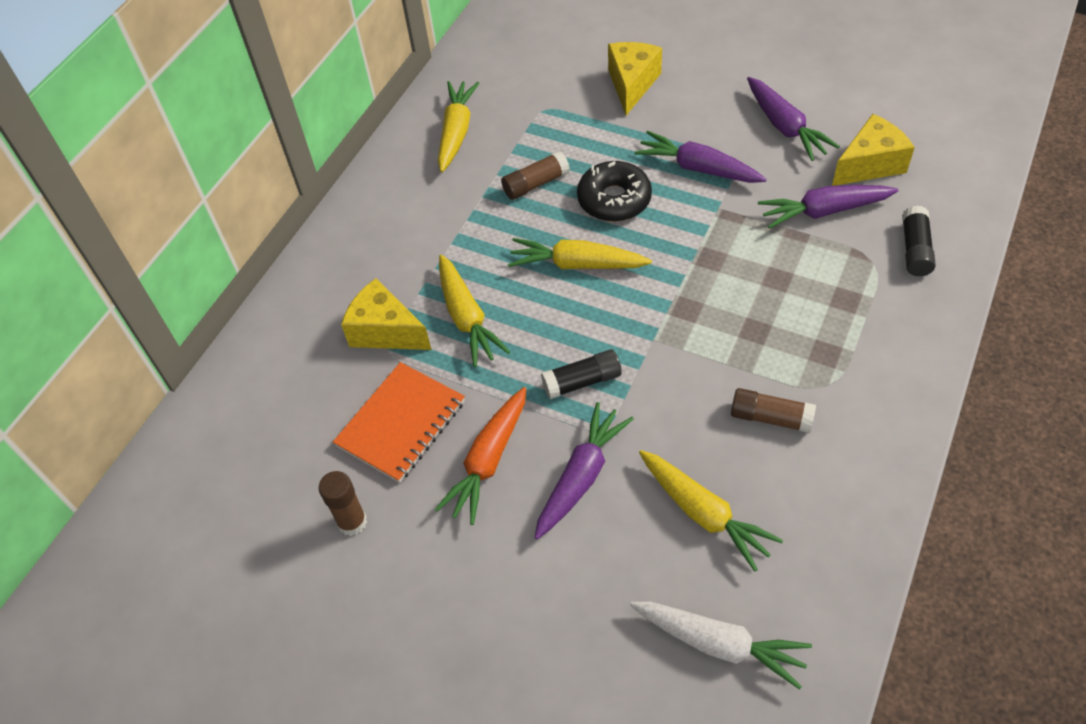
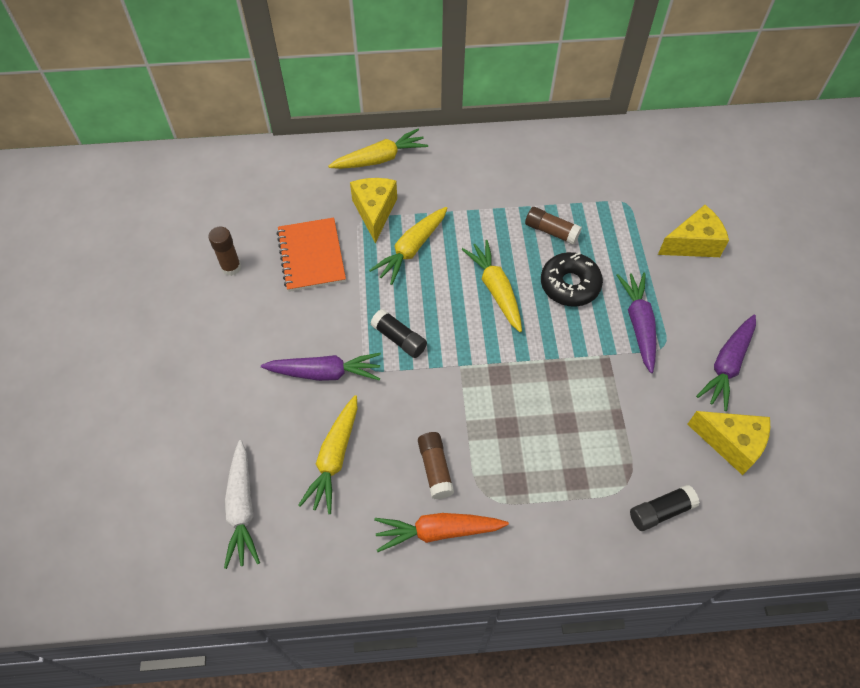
camera: 55 degrees right, 5 degrees up
orange notebook [333,362,465,483] -> orange notebook turned 75 degrees clockwise [277,217,346,292]
orange carrot [435,387,526,525] -> orange carrot moved to [374,513,509,552]
yellow carrot [438,81,479,172] -> yellow carrot moved to [328,129,428,169]
purple carrot [758,185,898,229] -> none

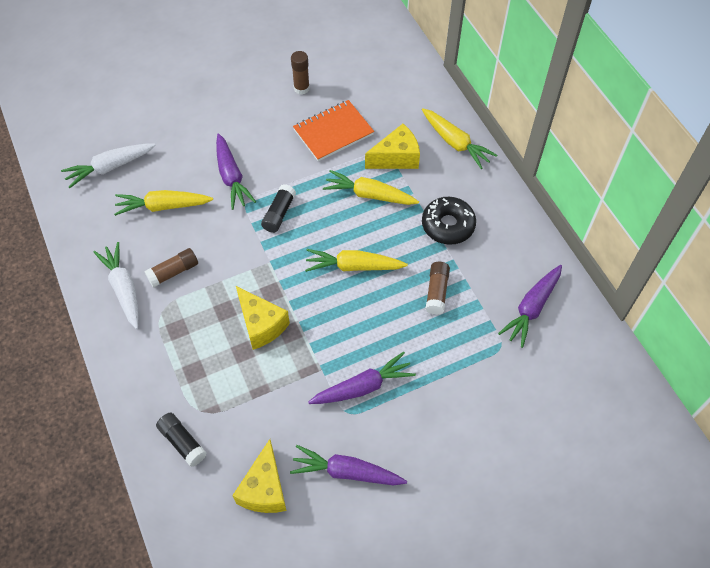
camera: 70 degrees right, 0 degrees up
orange carrot [374,513,509,552] -> white carrot [94,242,139,329]
yellow carrot [462,240,522,332] -> yellow carrot turned 135 degrees counterclockwise [305,249,408,272]
black donut [541,252,603,307] -> black donut moved to [422,197,476,245]
yellow cheese [658,205,729,257] -> yellow cheese moved to [236,286,290,350]
none -> purple carrot [498,265,562,348]

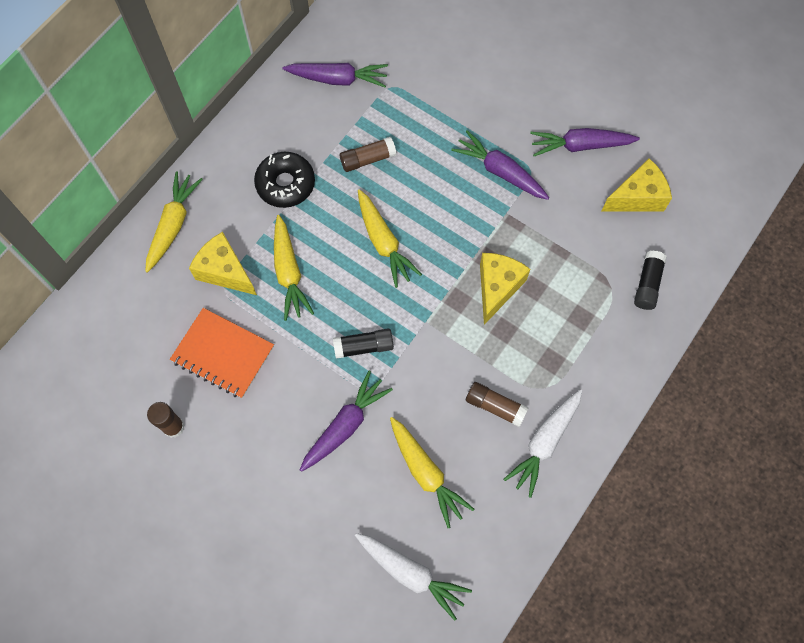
camera: 120 degrees left, 10 degrees up
purple carrot [290,445,407,485] -> purple carrot turned 105 degrees clockwise [530,128,640,157]

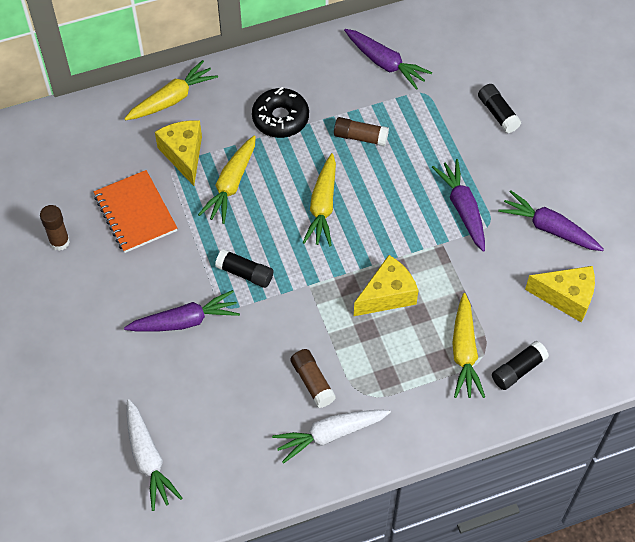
camera: 35 degrees right, 10 degrees down
yellow carrot [390,417,474,528] -> yellow carrot moved to [452,293,485,398]
none -> black glue stick [478,84,521,133]

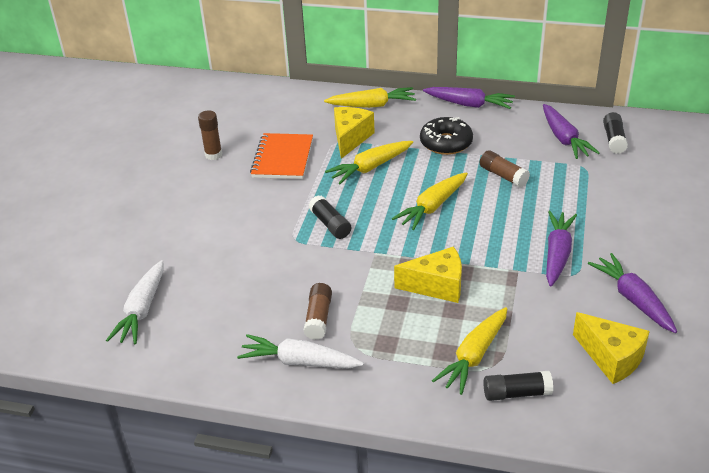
camera: 35 degrees right, 20 degrees down
purple carrot [124,290,240,332] -> purple carrot moved to [423,87,515,109]
black glue stick [478,84,521,133] -> black glue stick moved to [603,112,628,154]

